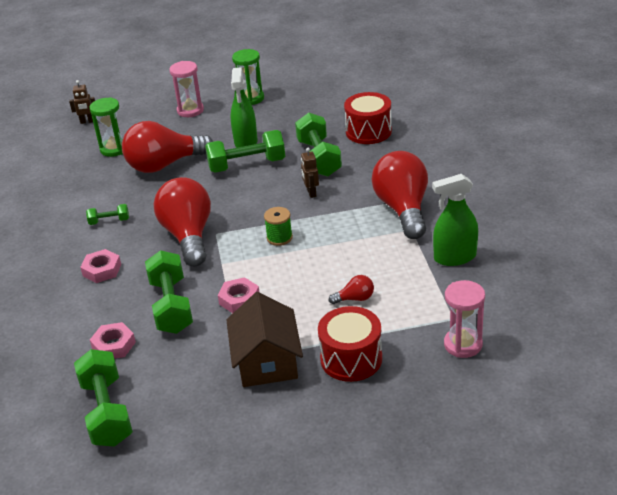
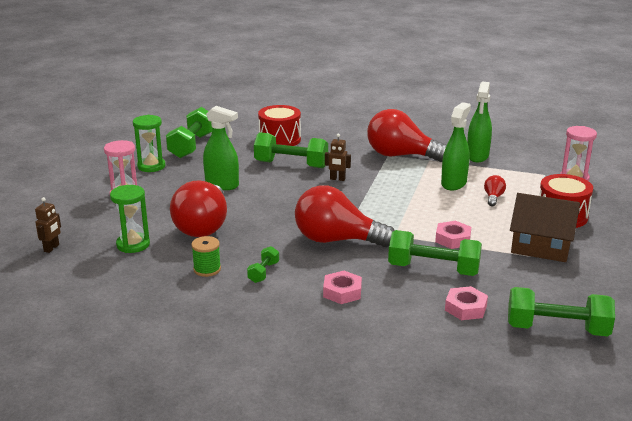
camera: 65 degrees left, 10 degrees down
green dumbbell [205,130,285,173] -> green dumbbell moved to [166,107,213,158]
green spool [264,207,293,246] -> green spool moved to [191,236,221,277]
none -> green spray bottle [441,102,471,190]

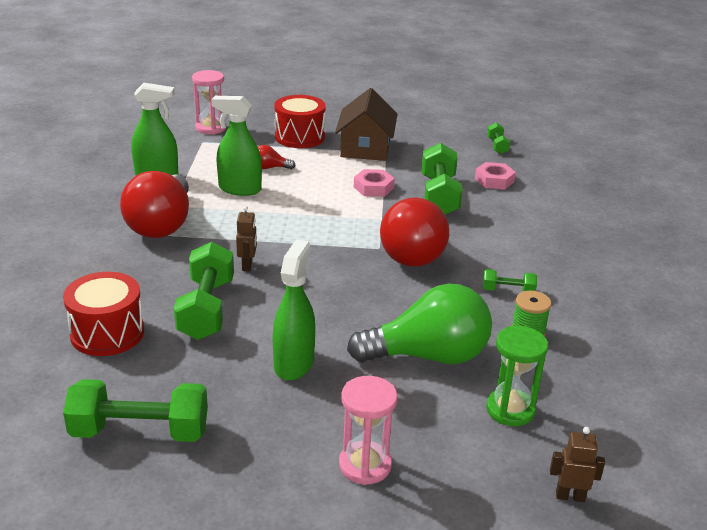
camera: 105 degrees left, 5 degrees up
green hourglass [133,115,165,172] -> none
red light bulb [170,181,227,237] -> green light bulb [347,284,492,364]
pink nut [323,271,362,304] -> none
green dumbbell [508,287,615,336] -> green dumbbell [487,123,510,154], size x0.50

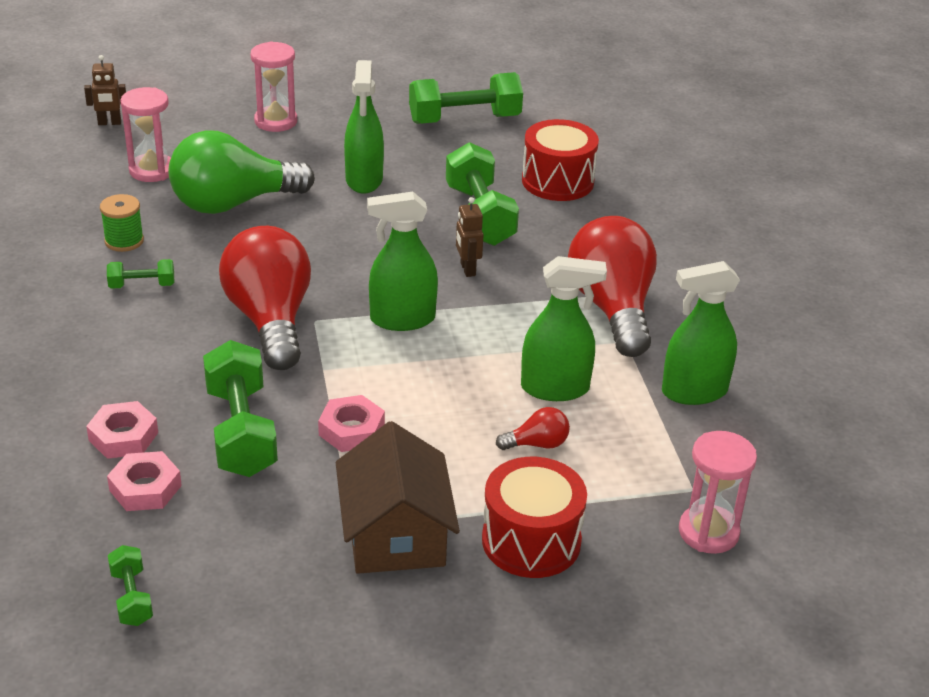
camera: 165 degrees right, 5 degrees up
green hourglass [486,326,548,426] -> pink hourglass [120,87,171,182]
none -> pink nut [86,401,158,459]
none -> green spray bottle [367,191,438,331]

